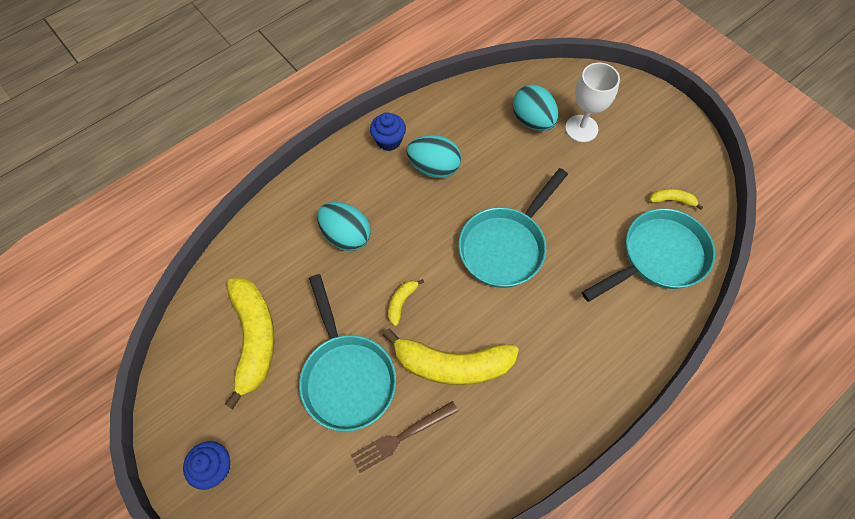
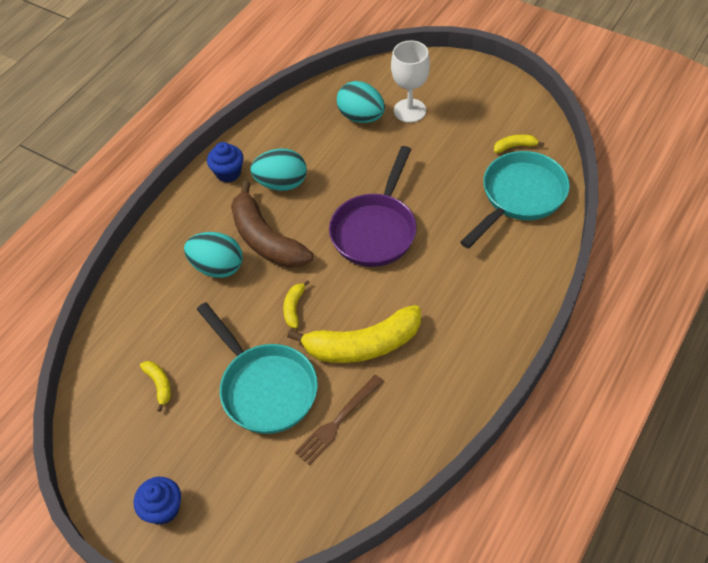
camera: 15 degrees left, 10 degrees down
yellow banana [225,278,274,409] -> yellow banana [140,361,171,412], size x0.43
turquoise pan [458,168,568,288] -> purple pan [329,146,417,267]
none -> brown banana [231,181,313,268]

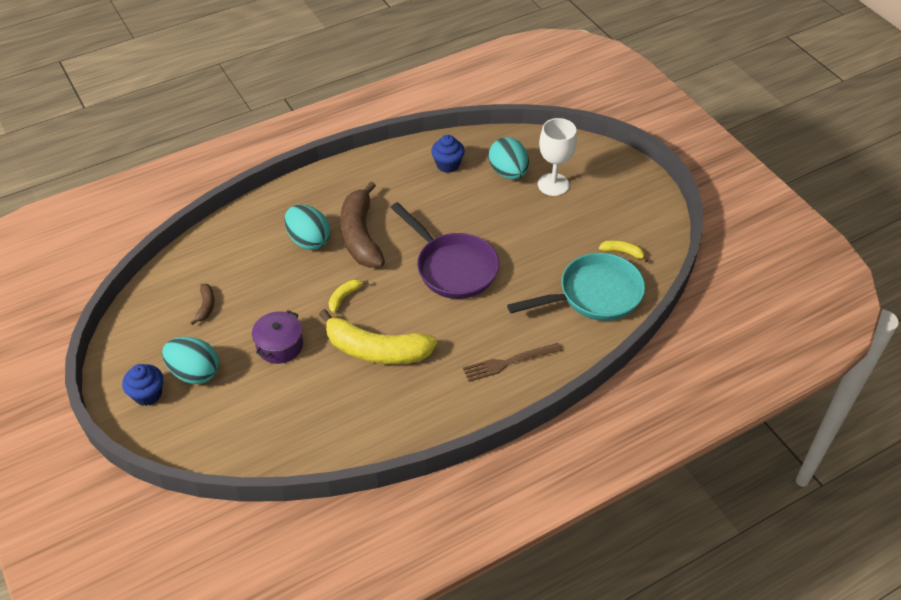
camera: 25 degrees right, 5 degrees down
yellow banana [140,361,171,412] -> brown banana [190,284,215,325]
turquoise pan [197,302,318,434] -> purple pot [252,310,303,364]
blue cupcake [207,142,244,183] -> blue cupcake moved to [431,135,465,173]
turquoise egg [250,149,307,191] -> turquoise egg moved to [162,337,219,384]
brown fork [295,375,384,465] -> brown fork moved to [463,343,562,382]
purple pan [329,146,417,267] -> purple pan turned 90 degrees counterclockwise [391,202,499,299]

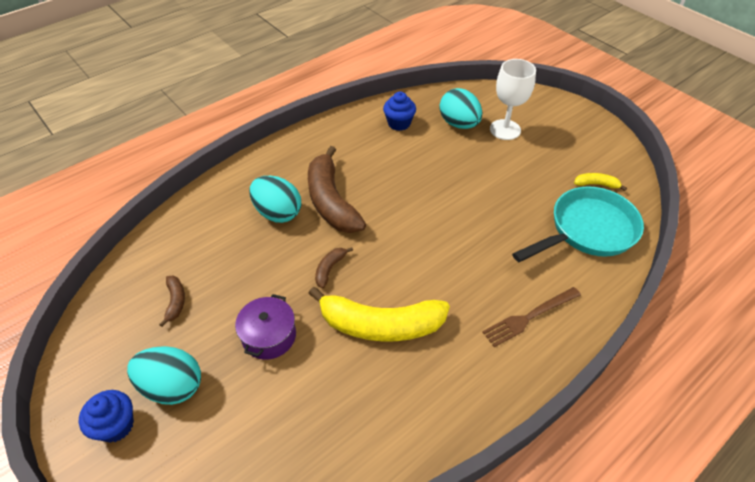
camera: 10 degrees left, 0 degrees up
yellow banana [329,279,369,313] -> brown banana [315,247,353,288]
purple pan [391,202,499,299] -> none

